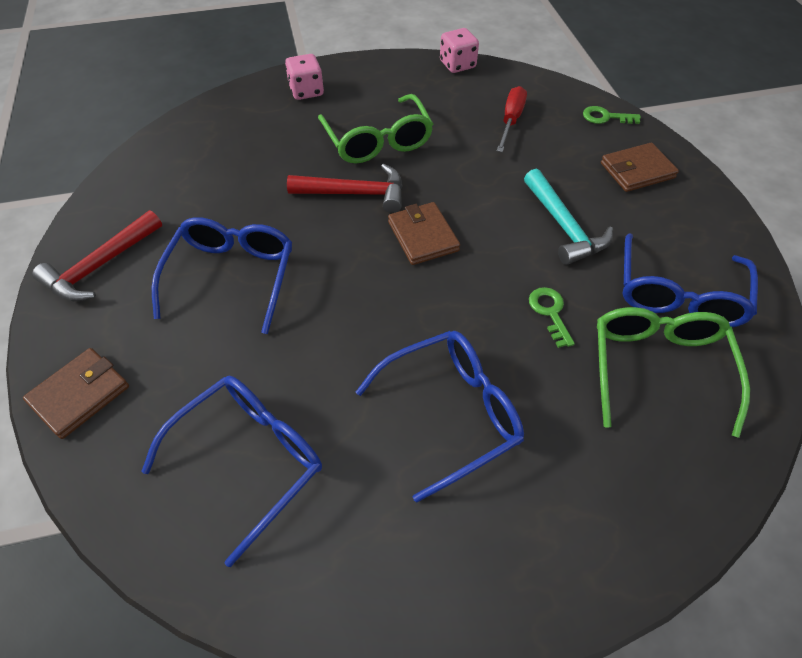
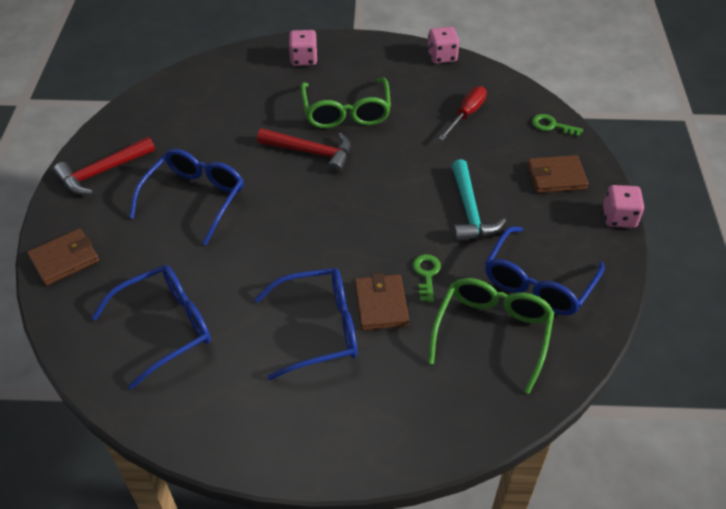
camera: 15 degrees right, 5 degrees down
brown wallet [388,202,460,265] -> brown wallet moved to [354,273,409,331]
none -> pink dice [603,185,644,228]

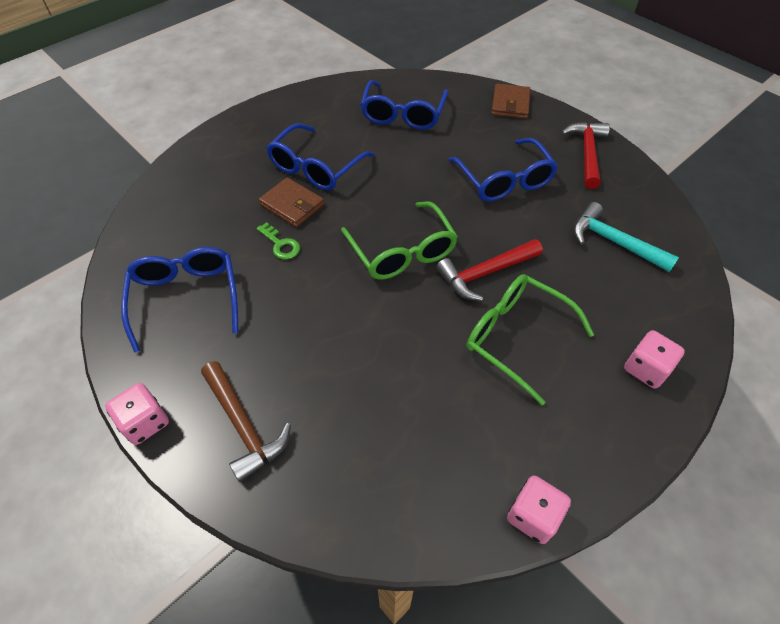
camera: 135 degrees right, 5 degrees up
green glasses [428,278,554,394] -> green glasses moved to [341,201,458,280]
red screwdriver [438,86,487,140] -> none
turquoise hammer [452,159,506,241] -> turquoise hammer moved to [573,202,679,272]
brown wallet [527,155,589,193] -> brown hammer [201,361,291,482]
green key [532,114,583,137] -> none

